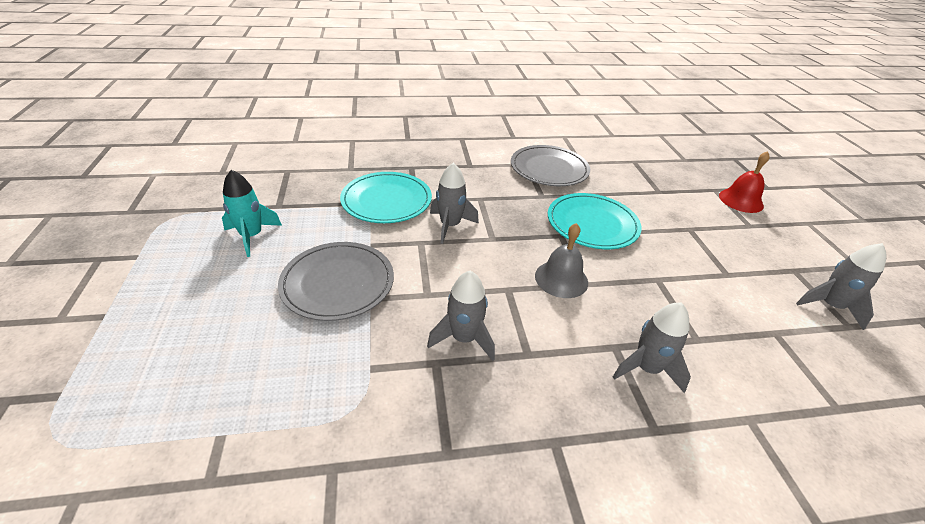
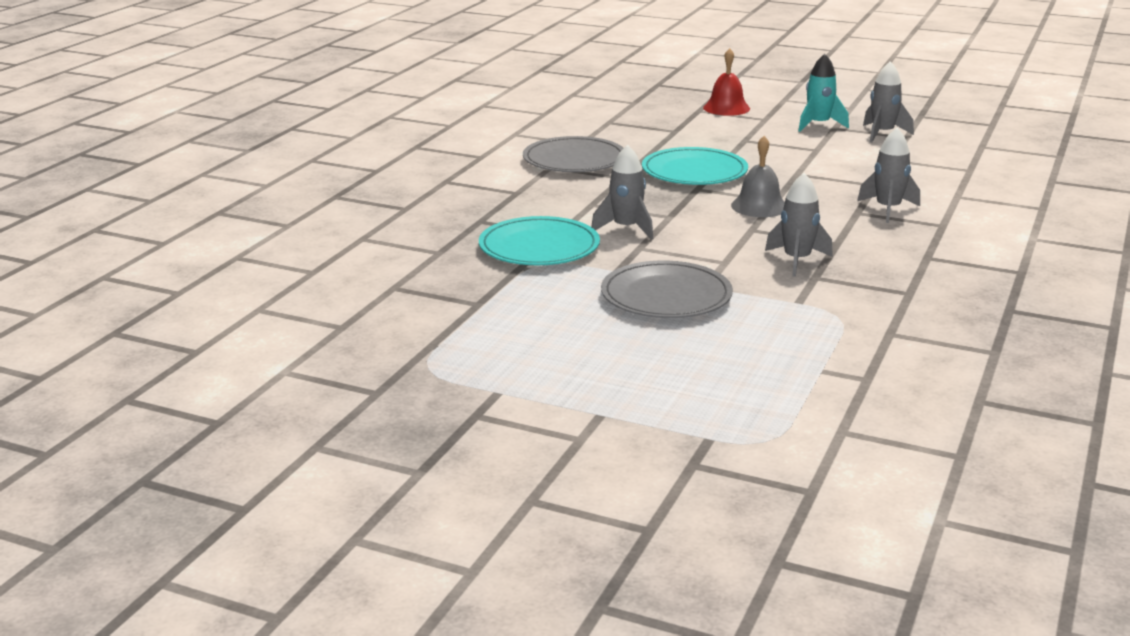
camera: 55 degrees left, 15 degrees down
turquoise rocket [222,170,282,257] -> turquoise rocket moved to [798,54,849,132]

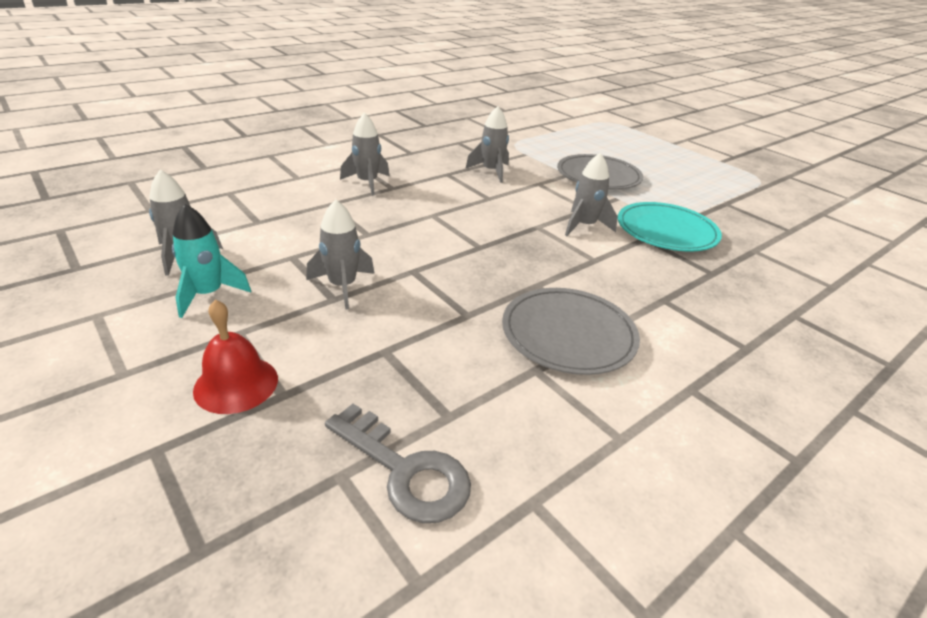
camera: 155 degrees left, 10 degrees up
turquoise plate [642,147,748,185] -> none
grey bell [731,136,785,217] -> none
none -> grey rocket [306,200,375,310]
none -> grey key [325,404,471,523]

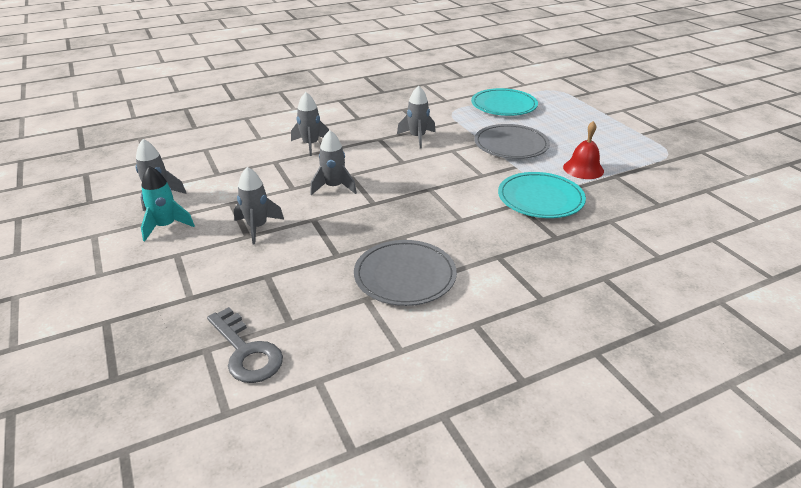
camera: 15 degrees right, 0 degrees up
red bell [193,299,278,414] -> red bell moved to [563,121,604,179]
grey rocket [565,153,618,236] -> grey rocket moved to [310,130,357,195]
none -> turquoise plate [471,88,538,116]

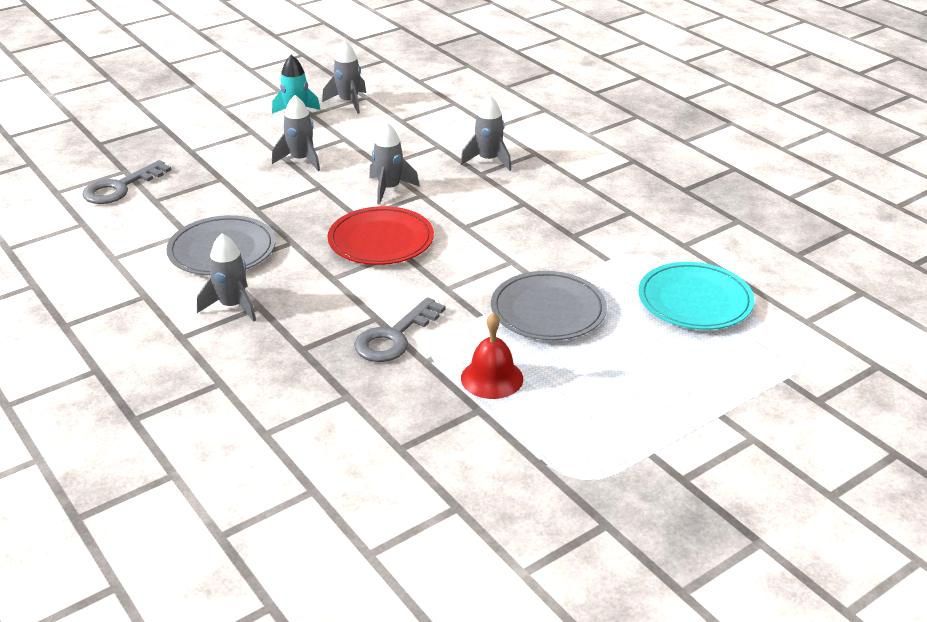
camera: 80 degrees right, 0 degrees up
grey rocket [397,85,436,148] -> grey rocket moved to [197,233,256,322]
turquoise plate [498,172,586,218] -> grey key [354,297,445,362]
none -> red plate [328,206,434,265]

